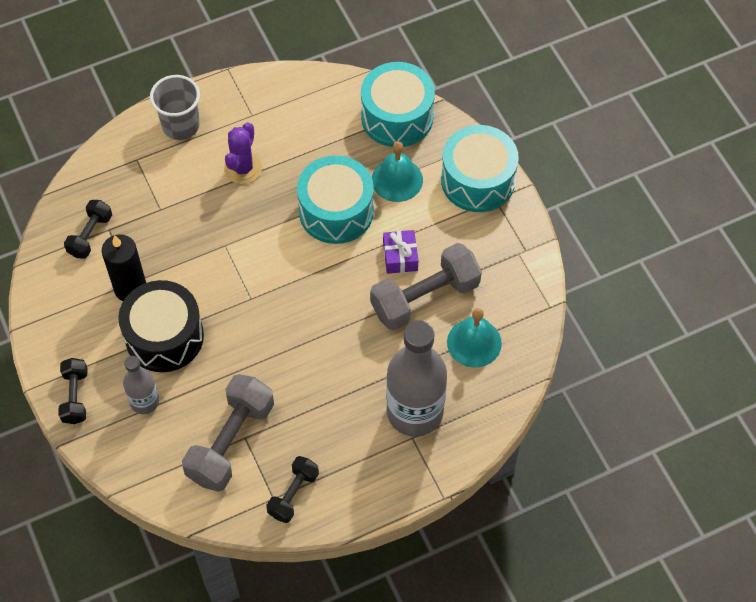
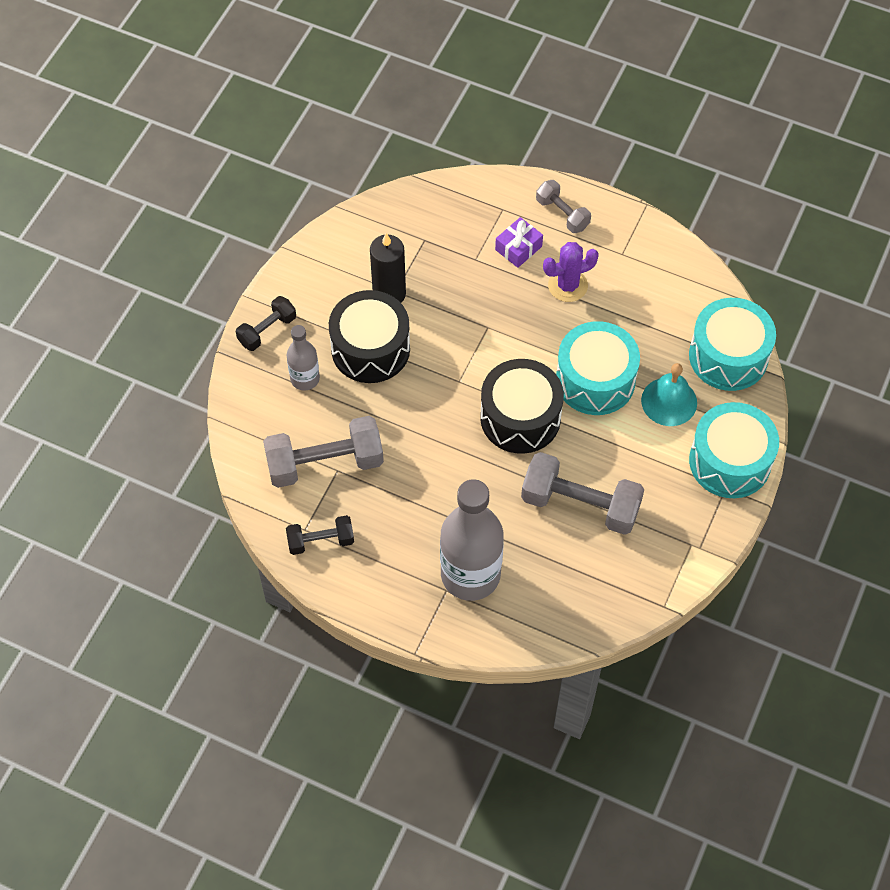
camera: 50 degrees right, 0 degrees up
black dumbbell [64,200,112,259] -> none
grey cup [150,75,200,140] -> grey dumbbell [536,180,591,233]
purple gift [383,230,418,274] -> purple gift moved to [495,217,543,268]
turquoise bell [447,308,502,368] -> none
none -> black drum [480,359,564,454]

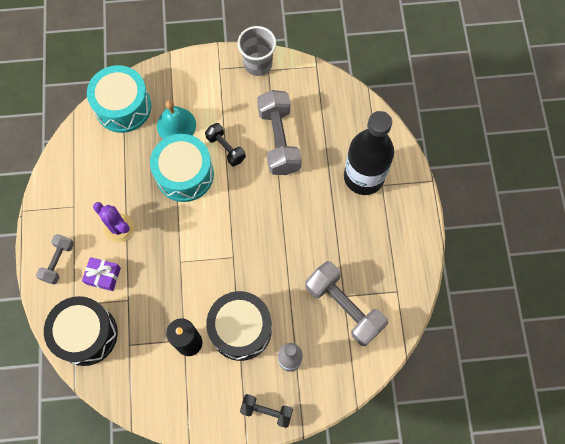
camera: 120 degrees left, 10 degrees up
black dumbbell [286,515,354,555] -> black dumbbell moved to [205,123,246,166]
grey bottle [440,479,504,601] -> black bottle [344,111,394,195]
black drum [480,359,564,454] -> black drum moved to [44,296,118,366]
turquoise drum [689,402,779,498] -> none
none -> grey cup [237,26,276,76]

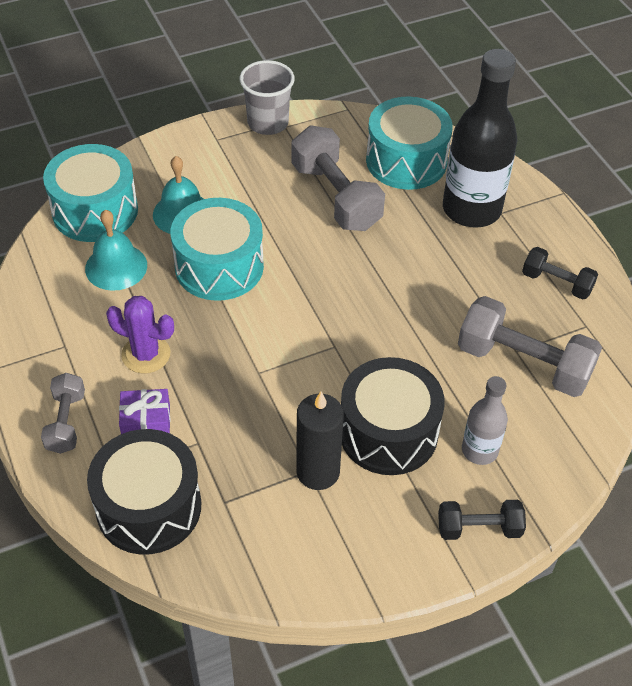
camera: 20 degrees left, 20 degrees down
black dumbbell [205,123,246,166] -> black dumbbell moved to [522,247,598,300]
none -> turquoise bell [85,210,147,291]
none -> turquoise drum [366,97,453,190]

